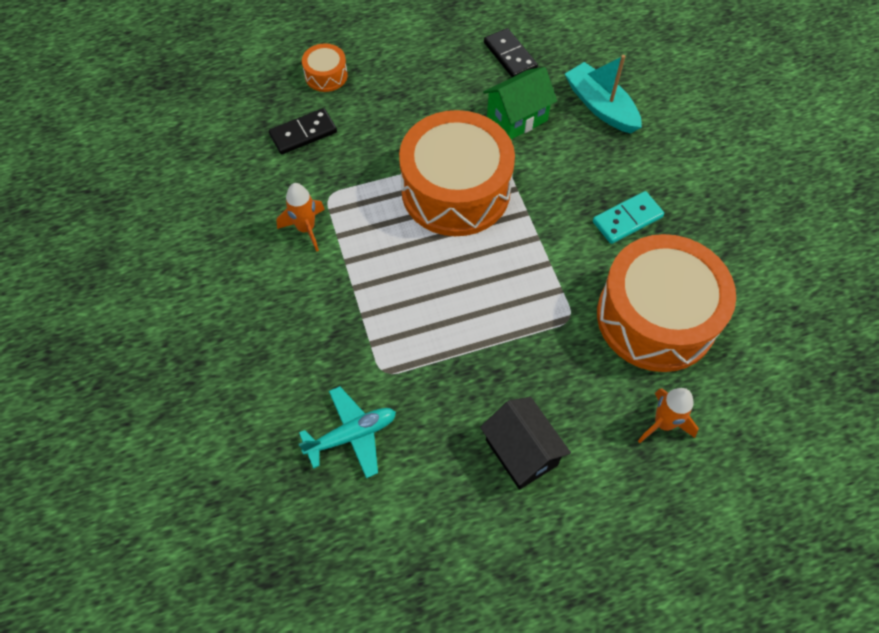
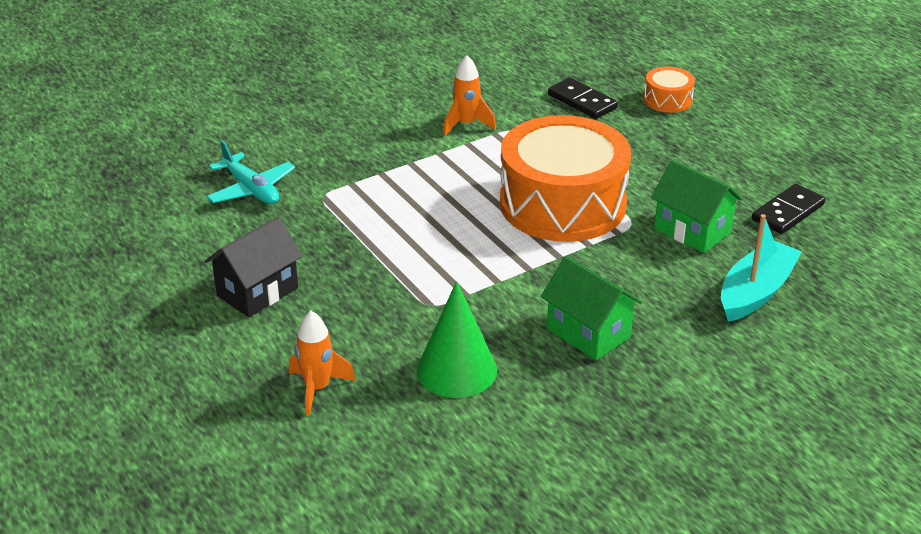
camera: 75 degrees right, 25 degrees down
turquoise domino [593,191,664,244] -> green house [541,256,642,361]
orange drum [597,234,736,372] -> green cone [417,281,497,398]

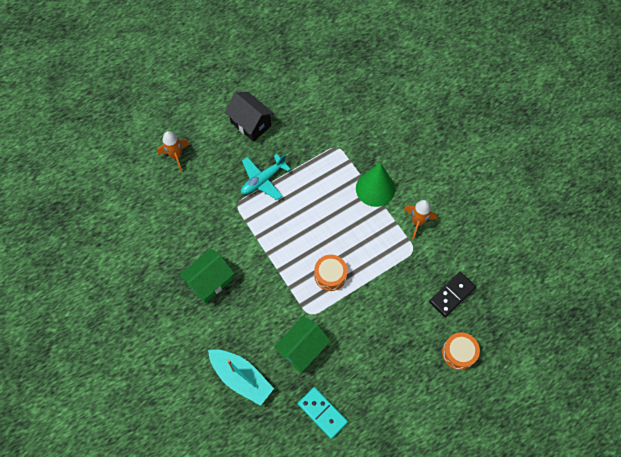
camera: 90 degrees right, 30 degrees up
turquoise plane [206,140,295,204] -> turquoise plane moved to [241,154,291,200]
green cone [417,281,497,398] -> green cone moved to [356,163,395,207]
orange drum [500,115,631,242] -> orange drum [314,255,348,291], size x0.43
black domino [752,184,825,234] -> turquoise domino [298,387,348,439]

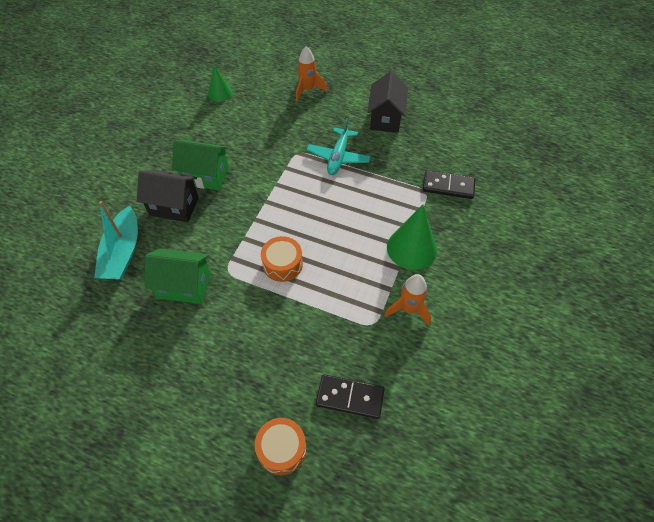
camera: 55 degrees right, 10 degrees down
turquoise plane [241,154,291,200] -> turquoise plane turned 90 degrees counterclockwise [306,118,371,175]
turquoise domino [298,387,348,439] -> none
none -> black house [137,170,199,222]
none -> green cone [208,65,232,102]
none -> black domino [423,170,475,199]

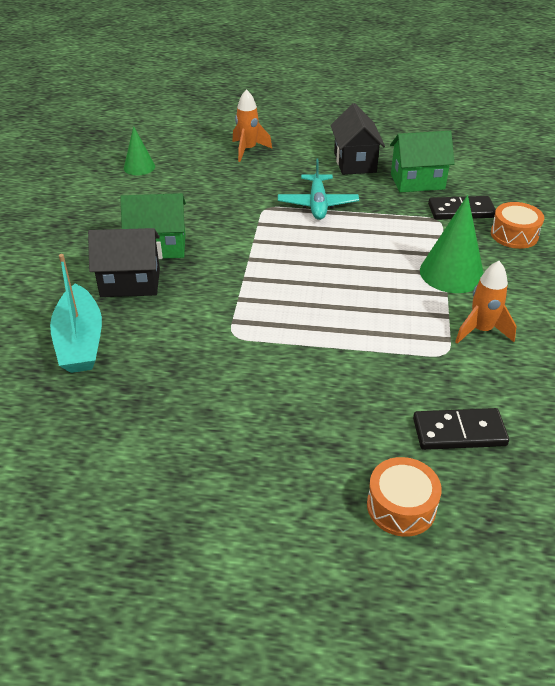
camera: 15 degrees left, 15 degrees down
green house [145,248,211,304] -> green house moved to [390,131,455,192]
orange drum [261,236,303,282] -> orange drum moved to [491,202,544,249]

